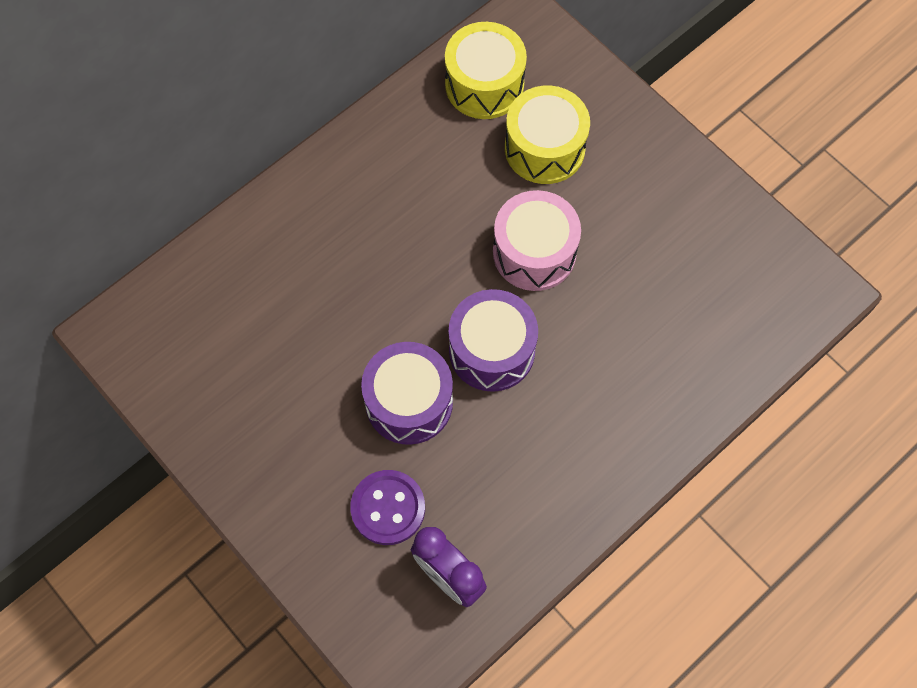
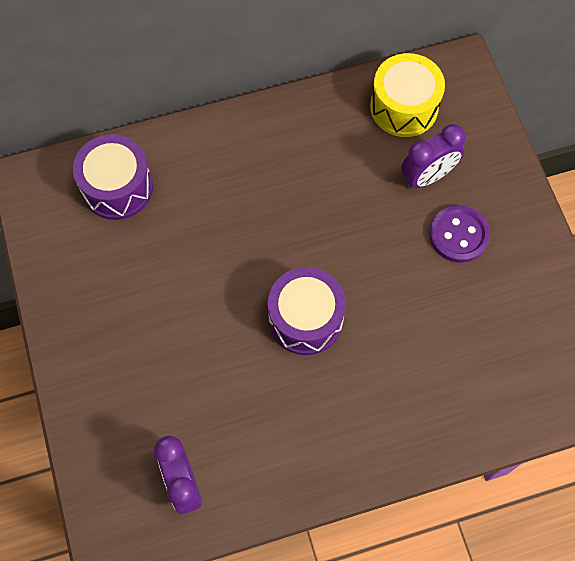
camera: 25 degrees right, 0 degrees up
purple button [350,470,425,545] -> purple button moved to [429,205,490,263]
purple drum [361,342,453,445] -> purple drum moved to [73,134,153,220]
pink drum [493,190,581,291] -> none
yellow drum [505,85,590,184] -> purple clock [401,124,466,189]

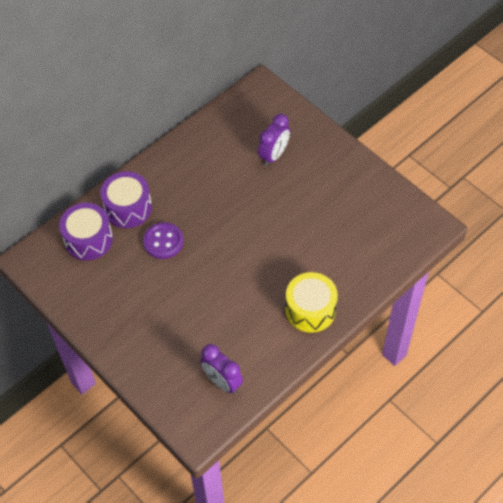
camera: 25 degrees left, 10 degrees down
purple drum [268,267,346,355] -> purple drum moved to [100,171,152,228]
yellow drum [370,53,445,137] -> yellow drum moved to [285,272,338,333]
purple button [429,205,490,263] -> purple button moved to [143,222,183,259]

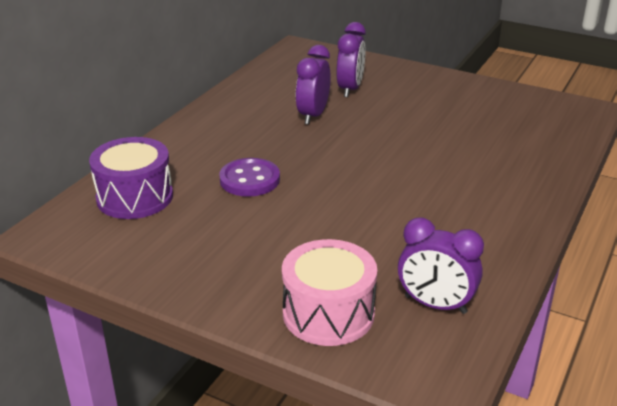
camera: 20 degrees left, 25 degrees down
purple drum [100,171,152,228] -> none
yellow drum [285,272,338,333] -> none
none -> pink drum [282,239,377,346]
none -> purple clock [296,45,331,125]

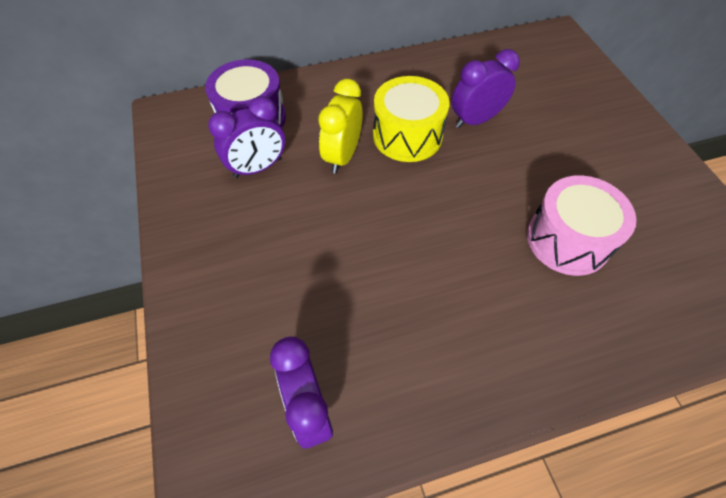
camera: 45 degrees right, 25 degrees up
purple button [219,158,280,197] -> yellow clock [318,79,363,174]
pink drum [282,239,377,346] -> pink drum moved to [527,175,636,276]
purple clock [336,22,366,97] -> purple clock moved to [208,96,285,178]
none -> yellow drum [373,76,450,162]

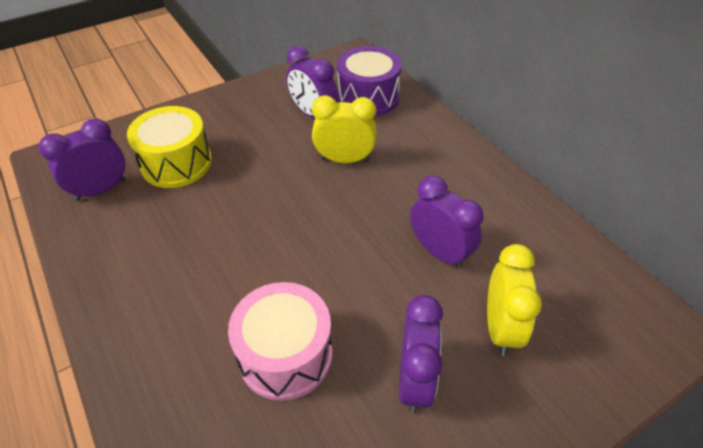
camera: 75 degrees right, 10 degrees down
yellow drum [373,76,450,162] -> yellow drum moved to [127,106,212,188]
none -> purple clock [399,295,443,413]
none -> yellow clock [487,244,542,356]

